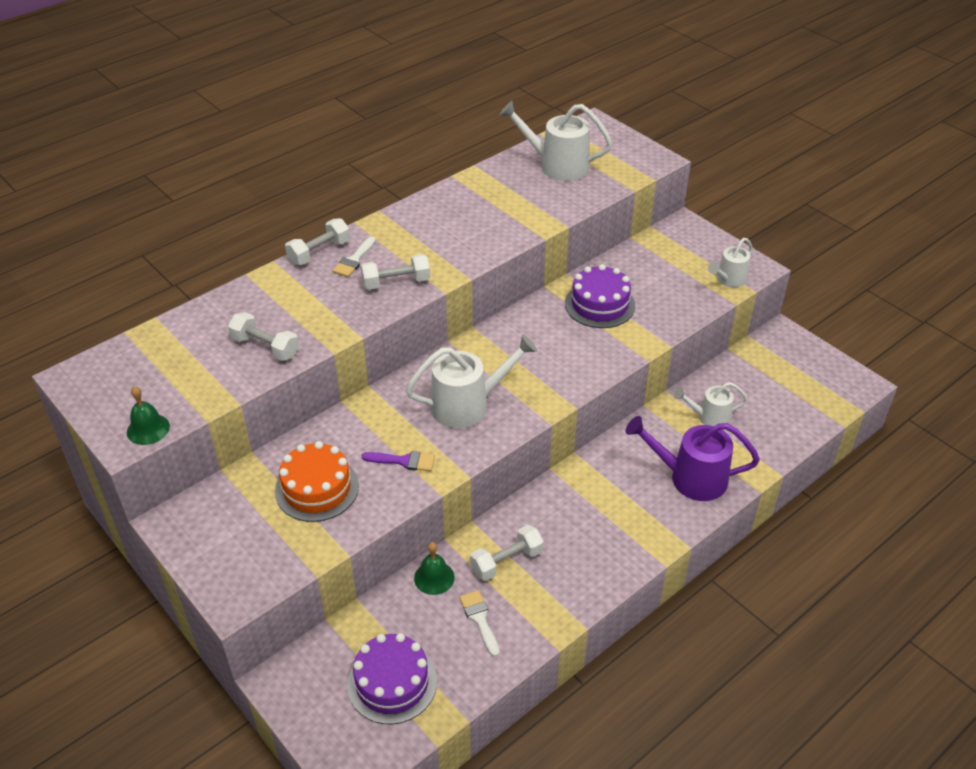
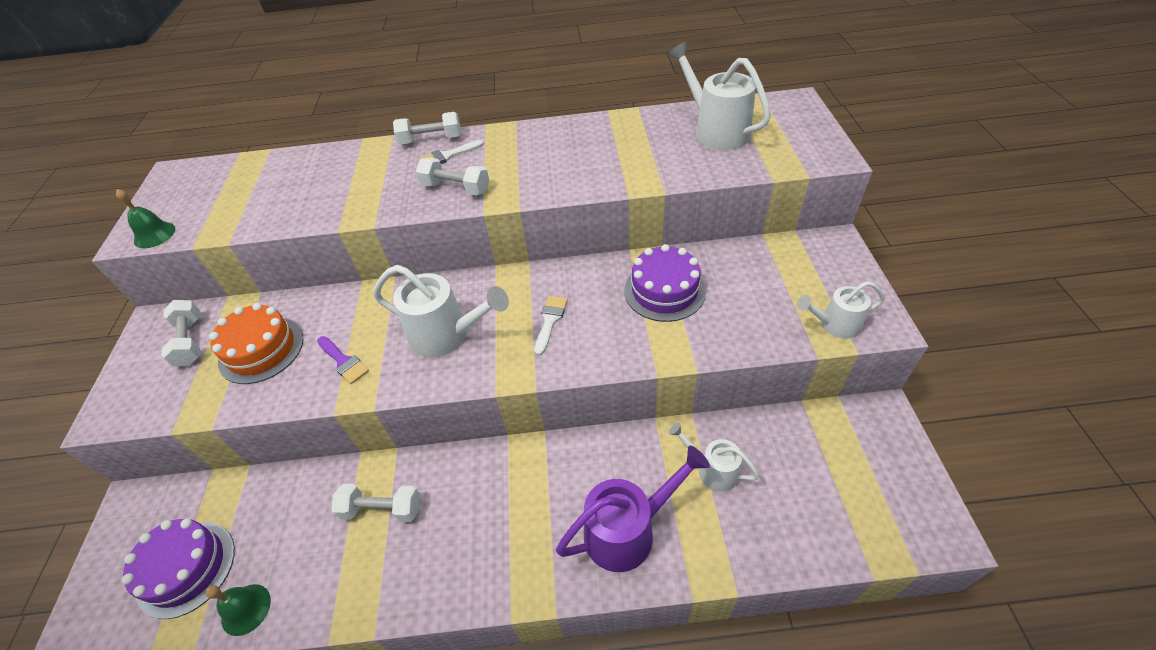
camera: 40 degrees right, 5 degrees up
white dumbbell [228,312,299,361] -> white dumbbell moved to [161,300,200,366]
green bell [414,542,455,595] -> green bell moved to [206,584,271,636]
white brush [459,590,500,657] -> white brush moved to [534,296,568,356]
purple watering can [626,416,760,501] -> purple watering can turned 105 degrees clockwise [556,445,710,572]

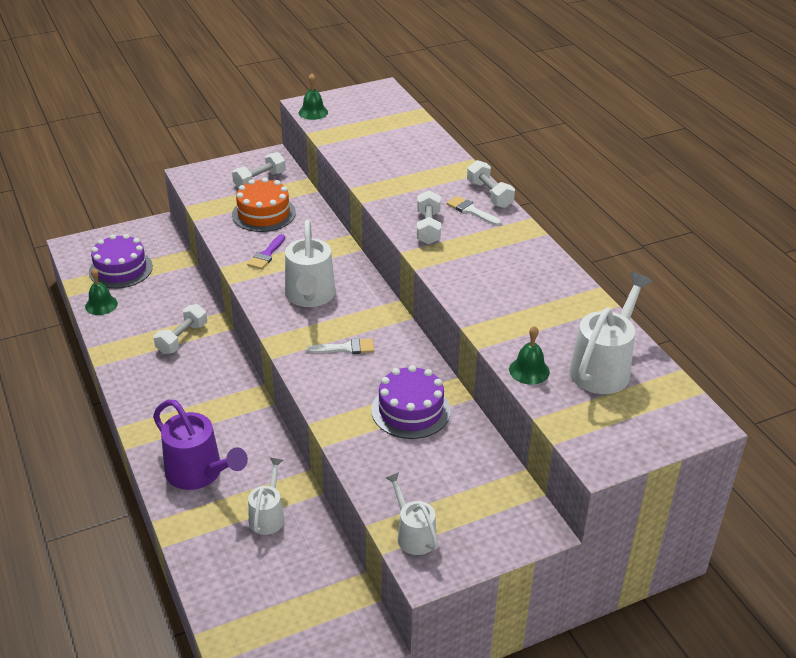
camera: 65 degrees right, 10 degrees down
white dumbbell [331,483,420,522] -> white dumbbell turned 45 degrees clockwise [154,304,207,354]
none -> green bell [509,326,550,385]

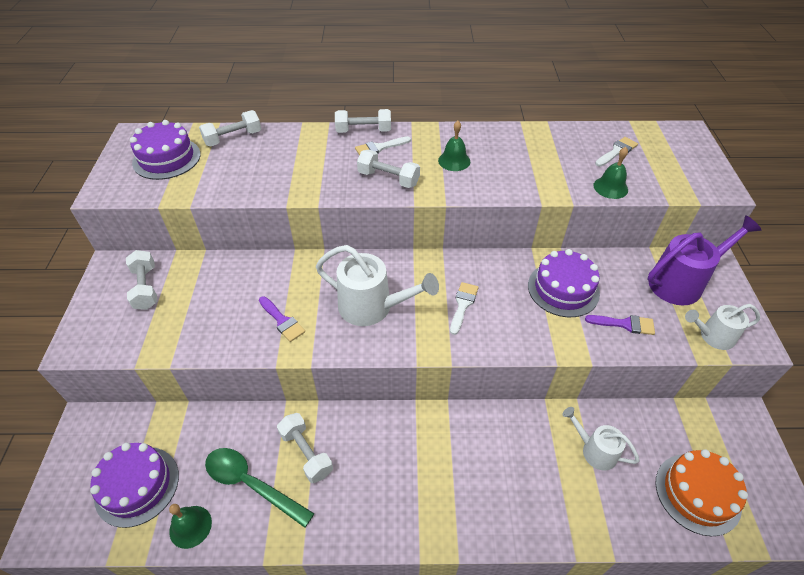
camera: 65 degrees left, 10 degrees up
purple watering can [153,400,248,490] -> purple watering can moved to [648,215,762,305]
orange cake [232,178,296,232] -> orange cake moved to [655,449,748,536]
green bell [299,73,328,120] -> green bell moved to [438,121,470,171]
white watering can [569,272,652,394] -> white brush [595,137,638,167]
none -> purple cake [130,120,201,180]
none -> white dumbbell [199,110,261,147]
none -> green spoon [205,448,314,528]
none -> purple brush [585,315,655,335]

